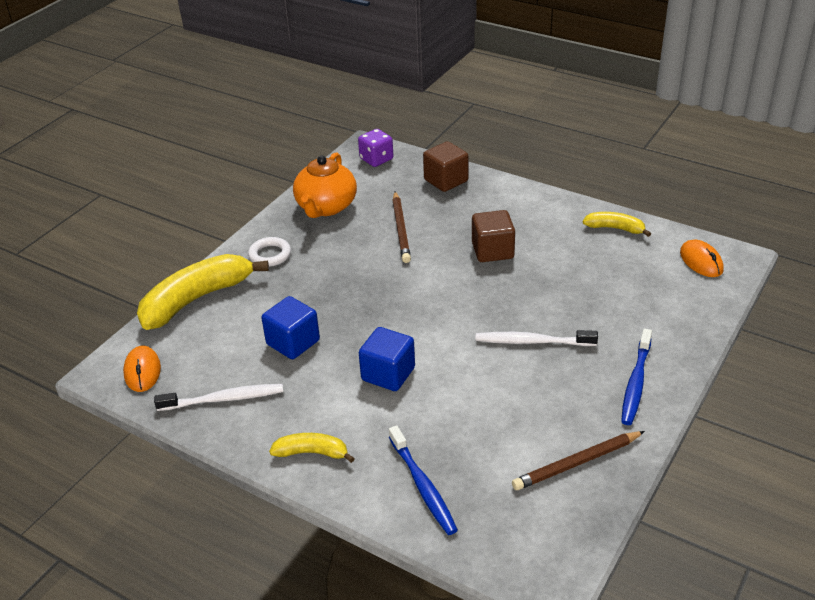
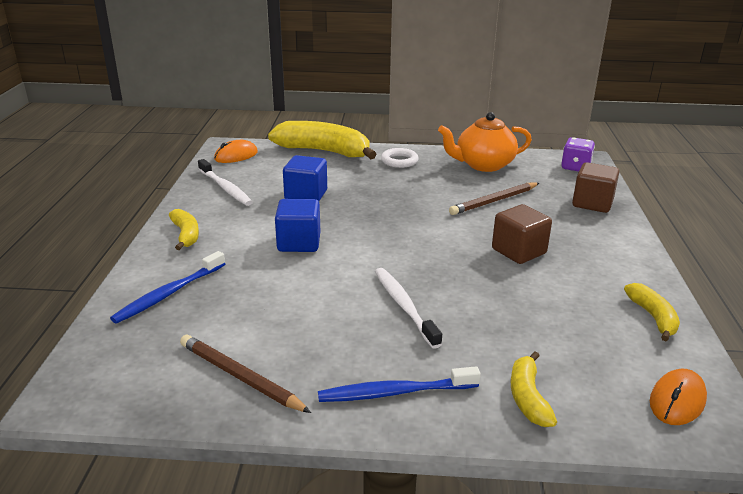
camera: 60 degrees right, 10 degrees down
none -> yellow banana [511,351,557,427]

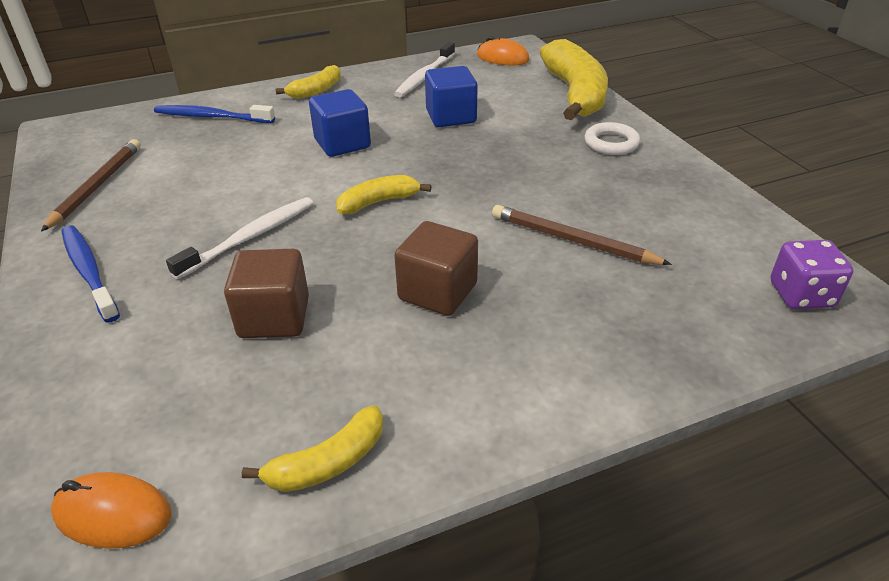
camera: 65 degrees right, 10 degrees up
orange teapot [438,112,532,172] -> none
yellow banana [511,351,557,427] -> yellow banana moved to [336,175,431,214]
brown cube [572,162,619,213] -> brown cube moved to [224,249,309,338]

